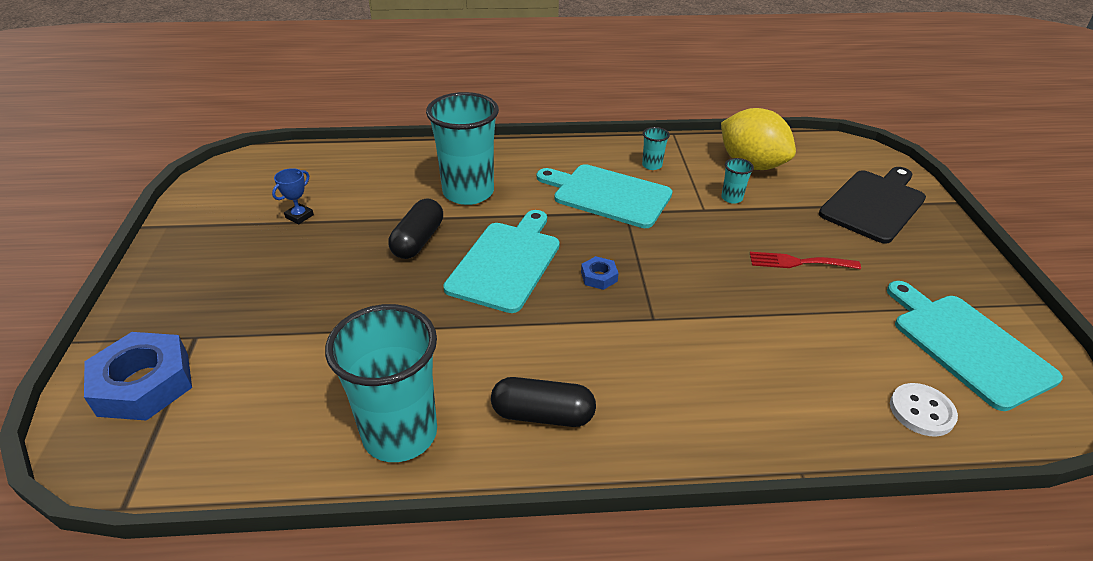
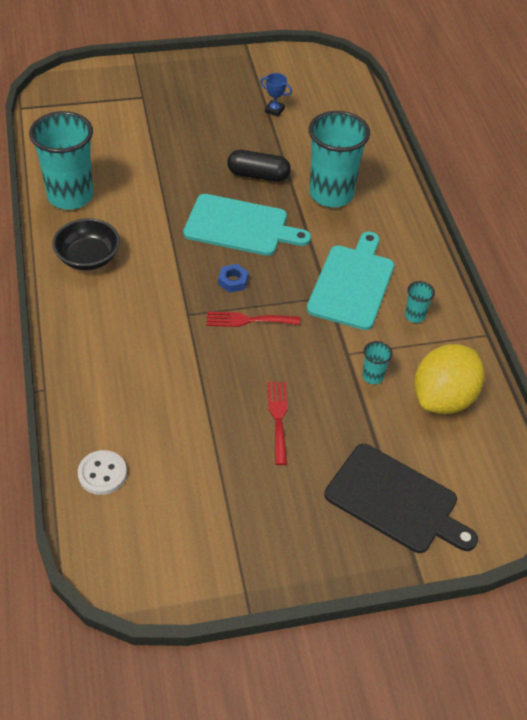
camera: 80 degrees right, 10 degrees up
blue nut [84,332,192,421] -> none
black capsule [491,377,596,427] -> black bowl [53,218,120,270]
turquoise cutting board [887,281,1063,411] -> none
none -> red fork [207,312,300,327]

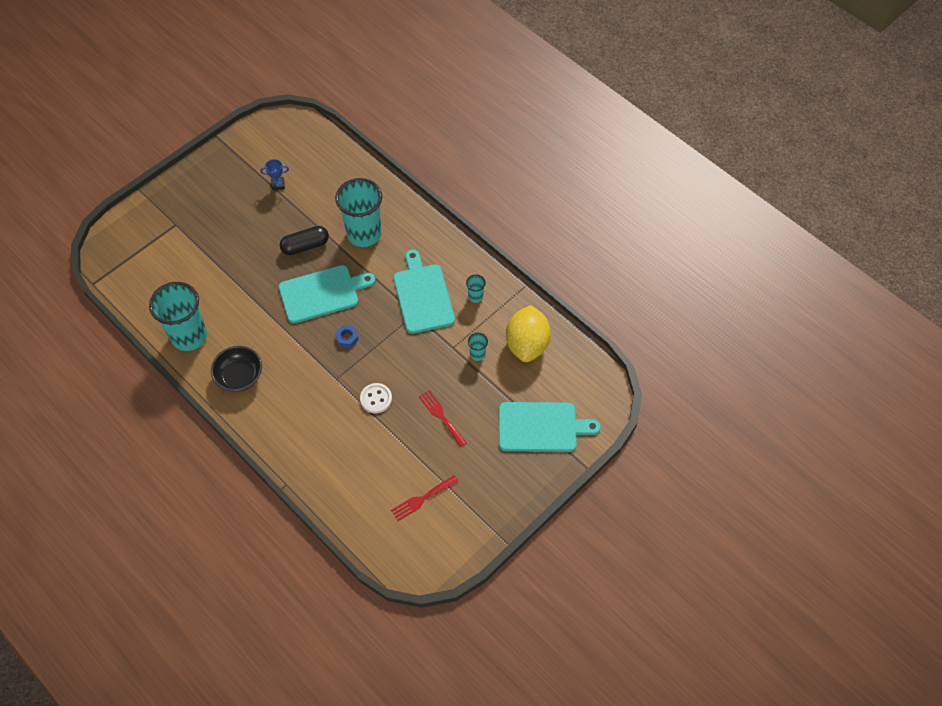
camera: 30 degrees left, 10 degrees up
white button [78,450,127,495] -> white button moved to [360,383,392,413]
red fork [207,312,300,327] -> red fork moved to [391,475,459,521]
black cutting board [324,444,478,553] -> turquoise cutting board [499,402,601,452]

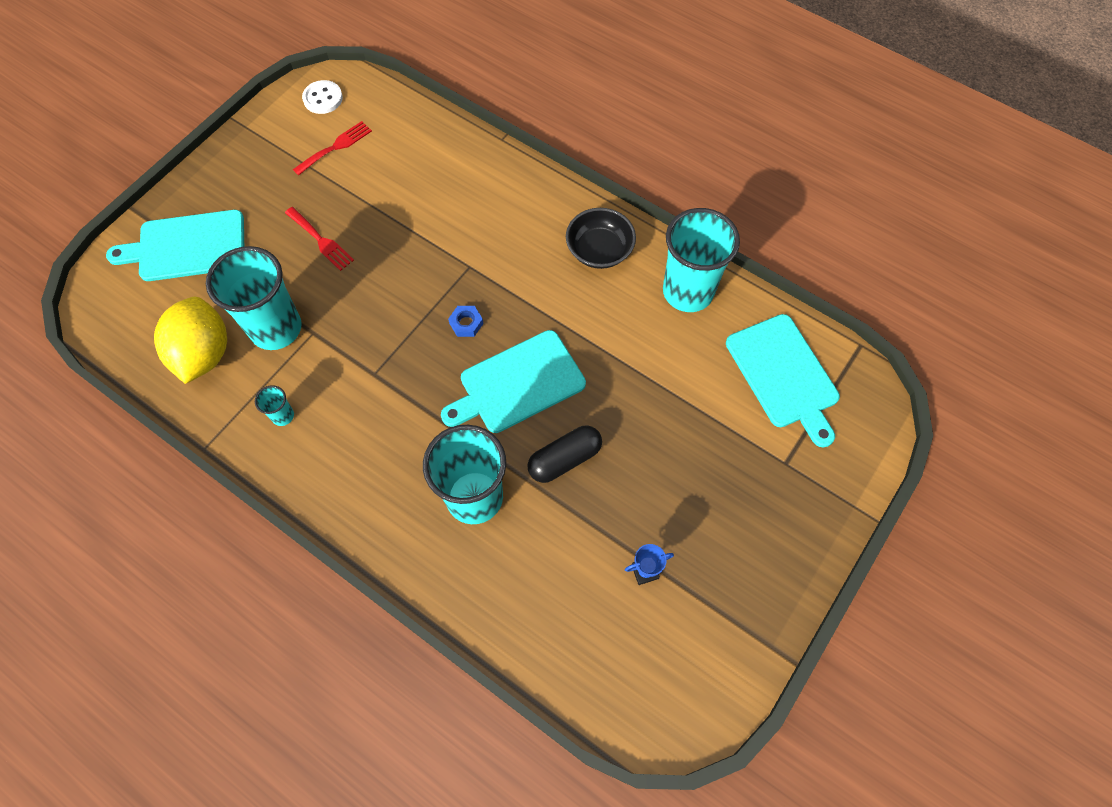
camera: 170 degrees right, 5 degrees up
white button [360,383,392,413] -> white button moved to [302,80,343,114]
turquoise cutting board [393,250,455,334] -> turquoise cutting board moved to [726,314,840,447]
turquoise cup [468,333,488,361] -> turquoise cup [206,246,302,350], size x2.40

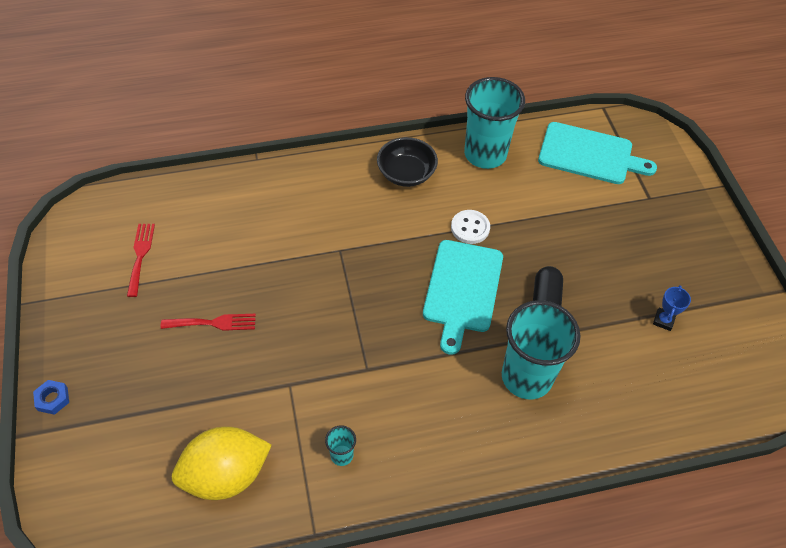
camera: 50 degrees left, 10 degrees down
turquoise cutting board [106,210,244,281] -> none
yellow lemon [154,297,227,384] -> yellow lemon turned 60 degrees counterclockwise [172,427,272,500]
turquoise cup [206,246,302,350] -> none
white button [302,80,343,114] -> white button moved to [451,210,490,244]
blue nut [448,306,483,337] -> blue nut moved to [33,380,69,415]

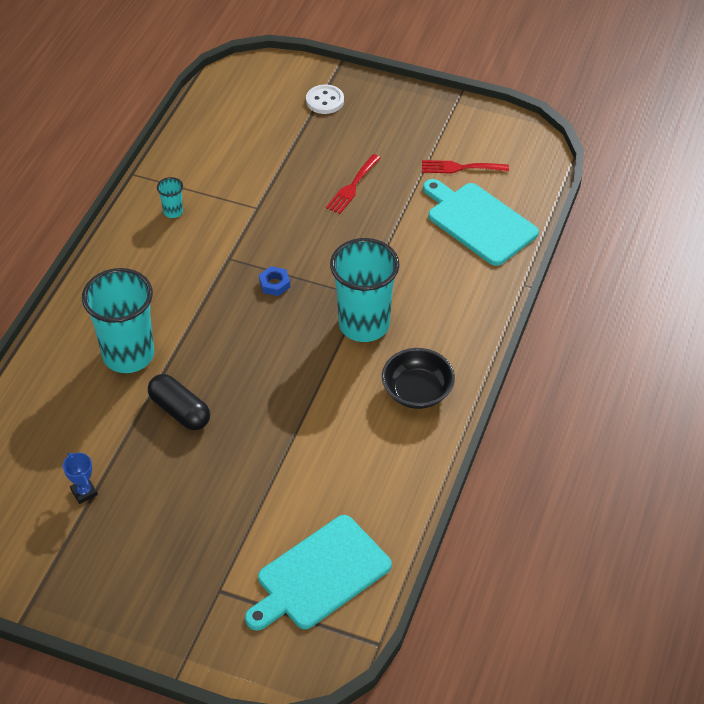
camera: 125 degrees right, 5 degrees down
blue nut [33,380,69,415] -> blue nut moved to [259,266,290,296]
red fork [127,224,155,297] -> red fork turned 150 degrees clockwise [422,160,509,174]
yellow lemon [172,427,272,500] -> none
turquoise cutting board [423,240,503,355] -> turquoise cutting board moved to [423,179,539,266]
white button [451,210,490,244] -> white button moved to [306,85,344,114]
turquoise cup [464,77,525,169] -> turquoise cup moved to [330,238,400,342]

